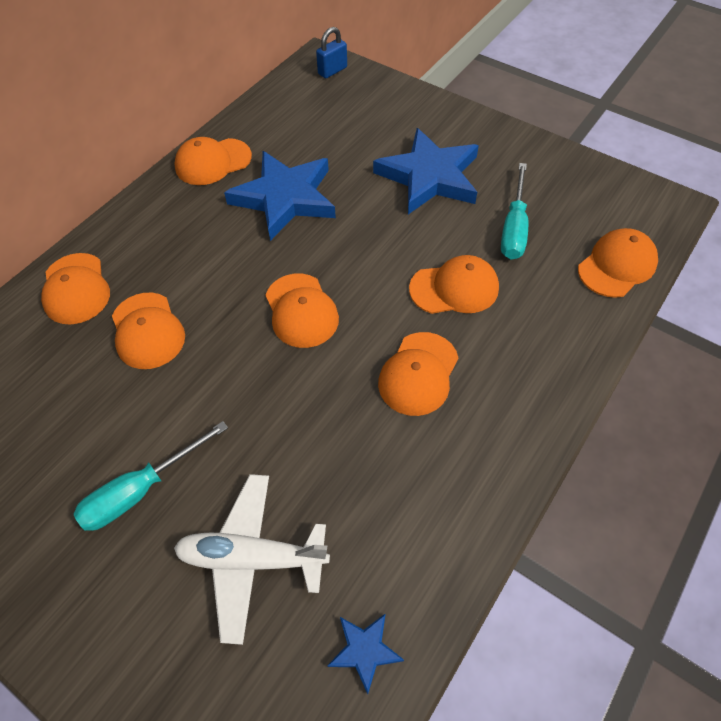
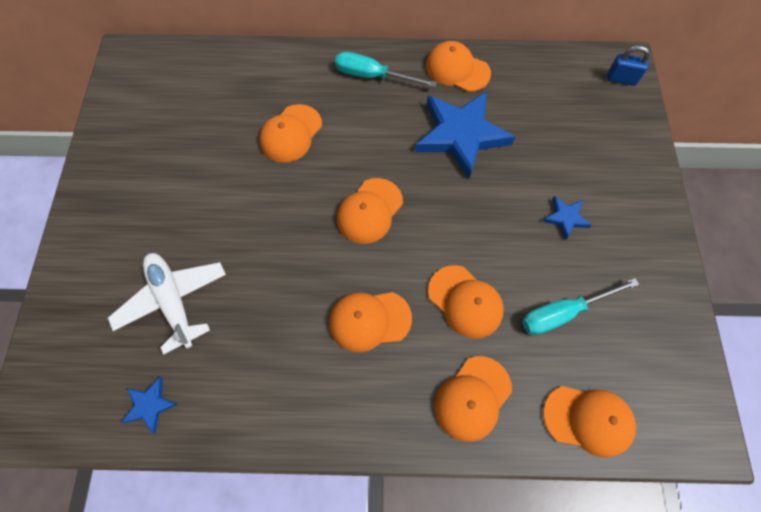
camera: 55 degrees right, 10 degrees up
orange cap [41,253,110,325] -> orange cap moved to [434,356,512,442]
turquoise screwdriver [74,421,228,531] -> turquoise screwdriver moved to [335,52,437,87]
blue star [373,128,479,214] -> blue star [543,196,592,240], size x0.45

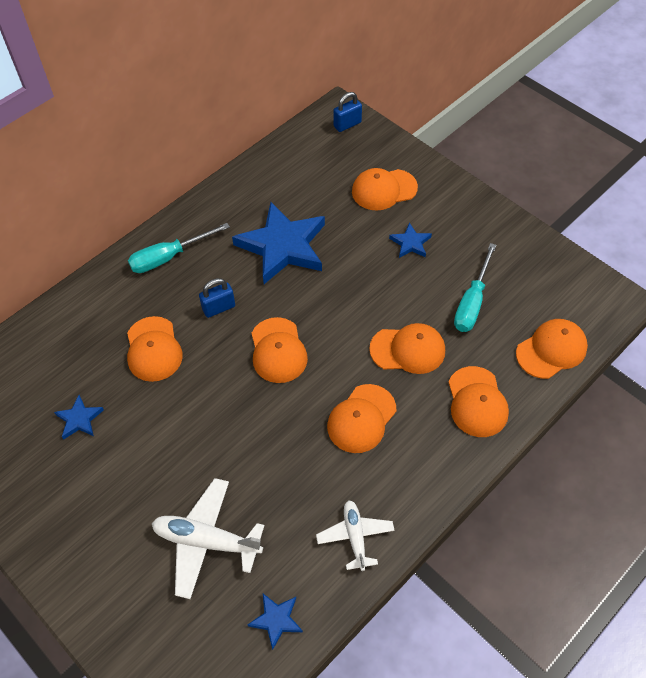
camera: 45 degrees left, 10 degrees down
orange cap [426,41,491,92] -> orange cap moved to [352,168,418,211]
none -> blue star [54,395,104,439]
none -> blue padlock [199,278,235,318]
none -> white plane [316,501,395,571]

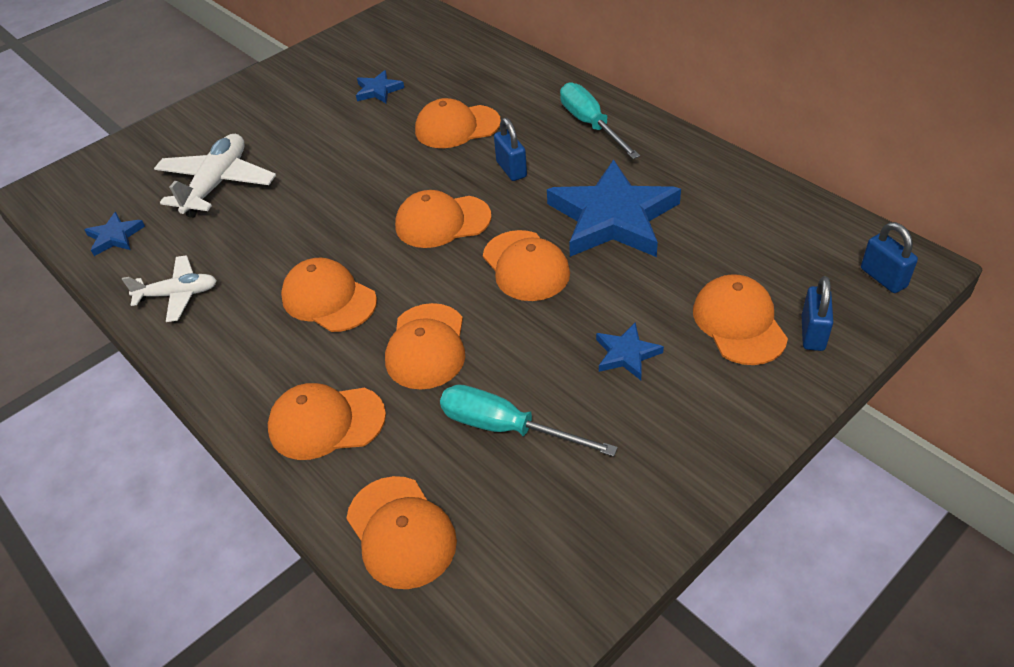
camera: 95 degrees right, 10 degrees down
none -> orange cap [483,230,570,301]
none -> blue padlock [802,276,834,351]

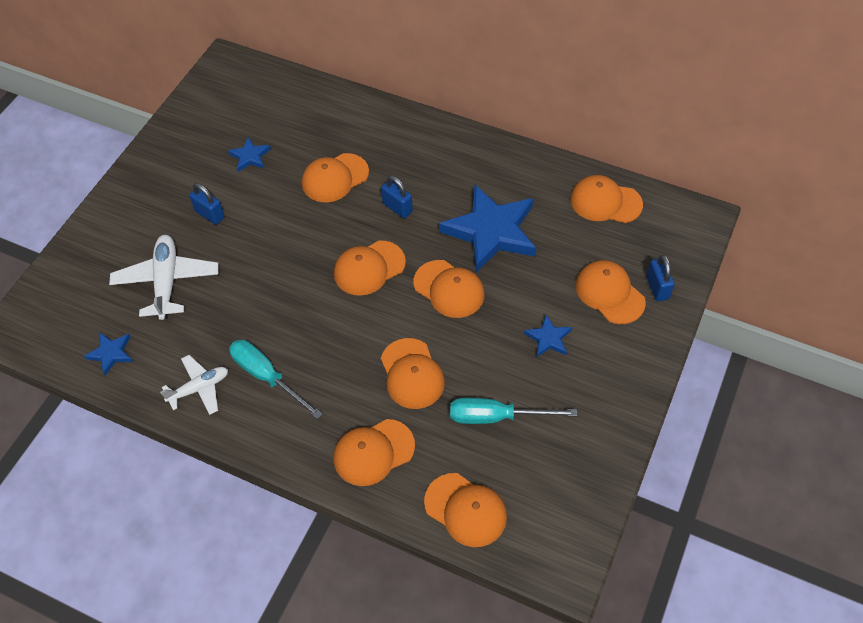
camera: 25 degrees left, 10 degrees up
orange cap [281,258,377,332] -> orange cap moved to [570,175,643,223]
turquoise screwdriver [560,82,640,159] -> turquoise screwdriver moved to [229,340,323,419]
blue padlock [861,222,918,293] -> blue padlock moved to [189,183,225,225]

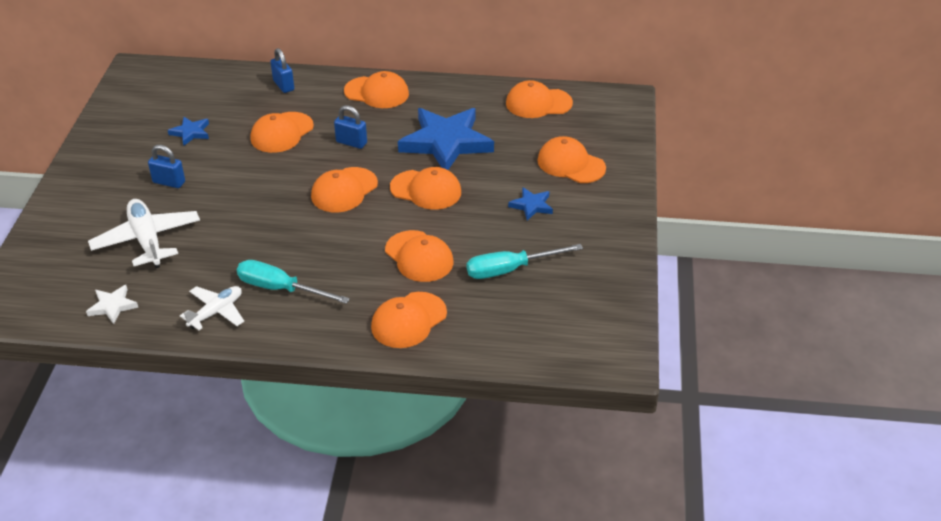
camera: 20 degrees left, 15 degrees down
blue star [84,333,133,375] -> white star [86,285,138,324]
orange cap [424,473,507,547] -> orange cap moved to [344,71,409,108]
blue padlock [646,254,675,301] -> blue padlock moved to [270,48,294,93]

